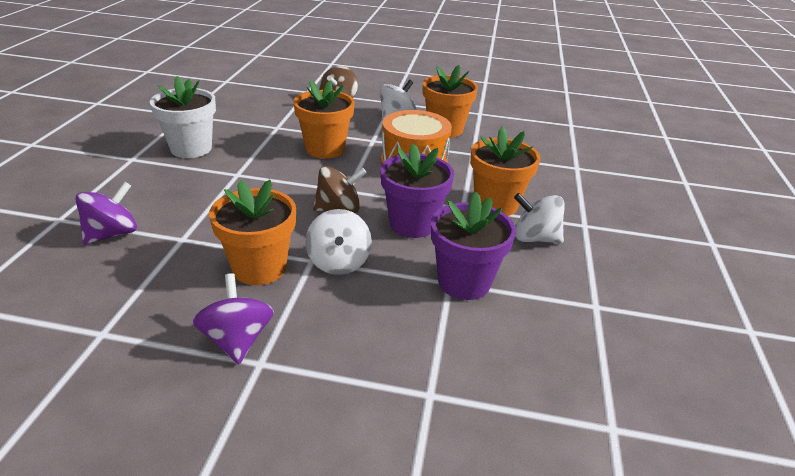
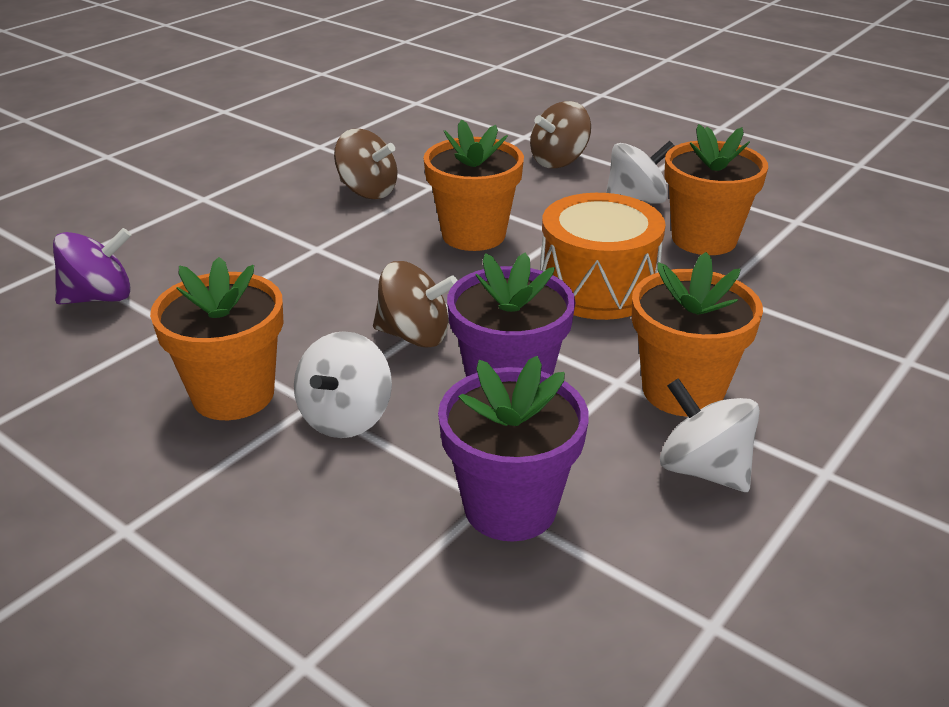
camera: 30 degrees right, 0 degrees up
white flower pot [150,76,216,158] -> none
purple spinning top [193,273,274,364] -> none
none -> brown spinning top [334,129,398,199]

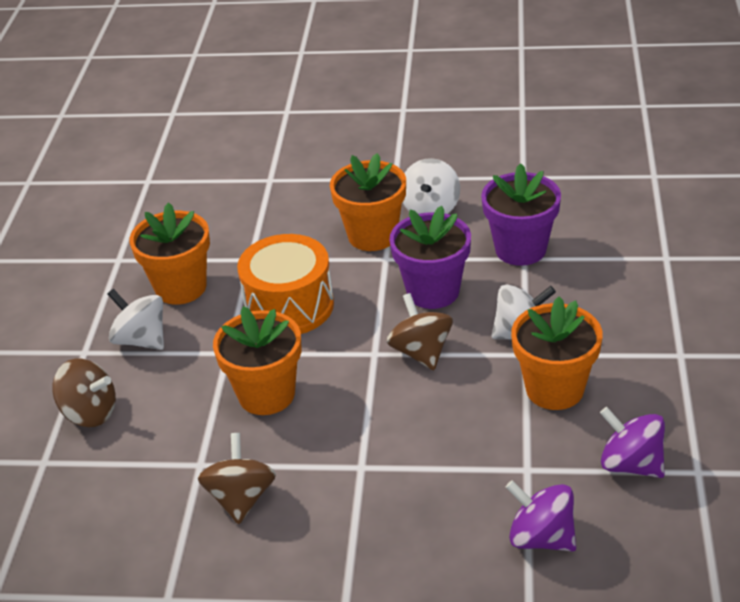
camera: 120 degrees left, 5 degrees up
none -> purple spinning top [600,407,665,478]

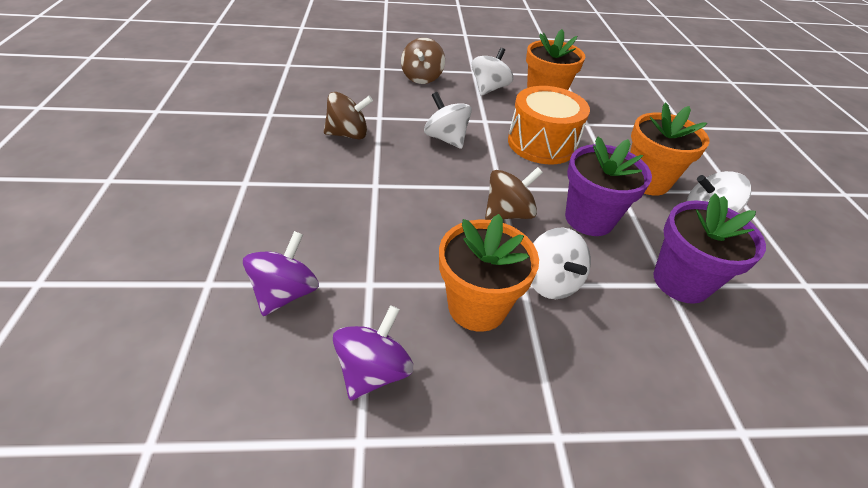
camera: 75 degrees right, 5 degrees up
orange flower pot [213,306,302,415] -> white spinning top [424,92,472,149]

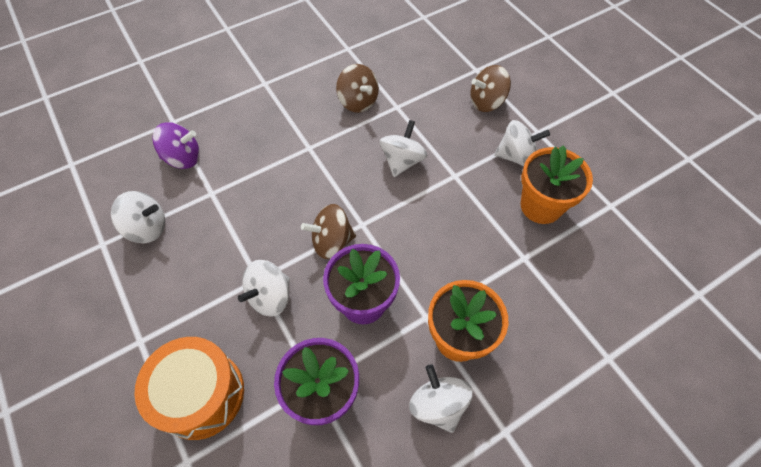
camera: 65 degrees right, 15 degrees up
purple spinning top [333,305,413,400] -> white spinning top [111,191,165,243]
orange flower pot [439,214,539,332] -> none
brown spinning top [485,167,543,220] -> brown spinning top turned 135 degrees clockwise [301,204,356,259]
orange drum [508,86,590,164] -> orange drum moved to [134,337,244,440]

